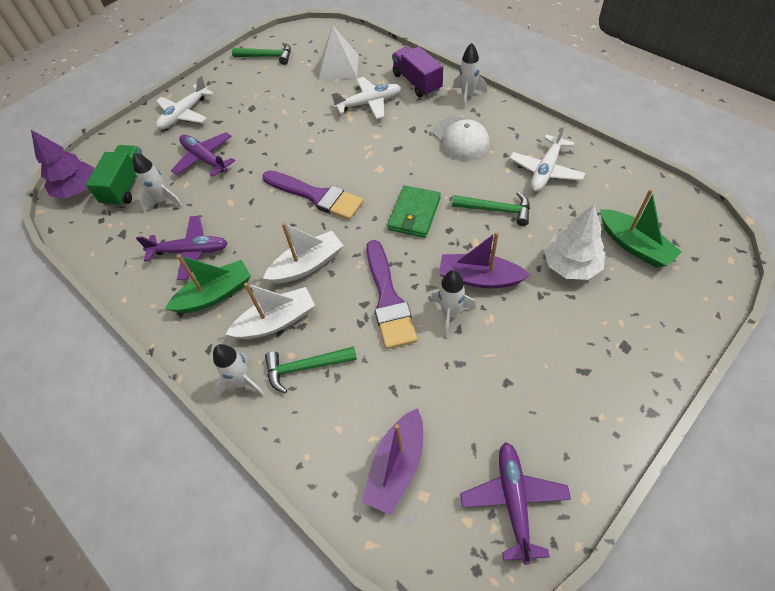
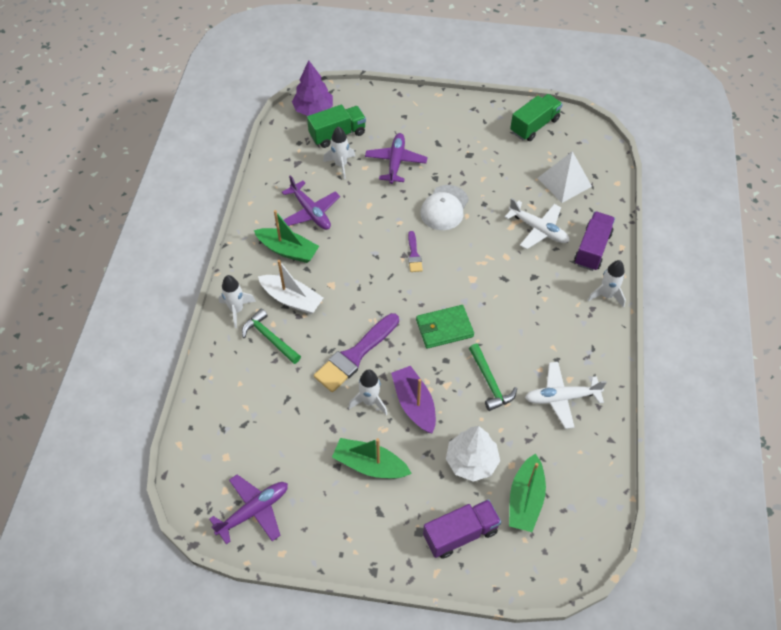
camera: 50 degrees right, 0 degrees up
white plane [156,75,213,130] -> none
green hammer [232,42,291,65] -> green truck [510,94,563,141]
purple brush [263,171,364,220] -> purple brush [408,231,423,272], size x0.50
white boat [263,223,344,284] -> none
purple boat [362,408,423,515] -> none
white cap [433,117,490,160] -> white cap moved to [420,185,469,230]
none -> green boat [332,438,412,479]
none -> purple truck [423,499,501,559]

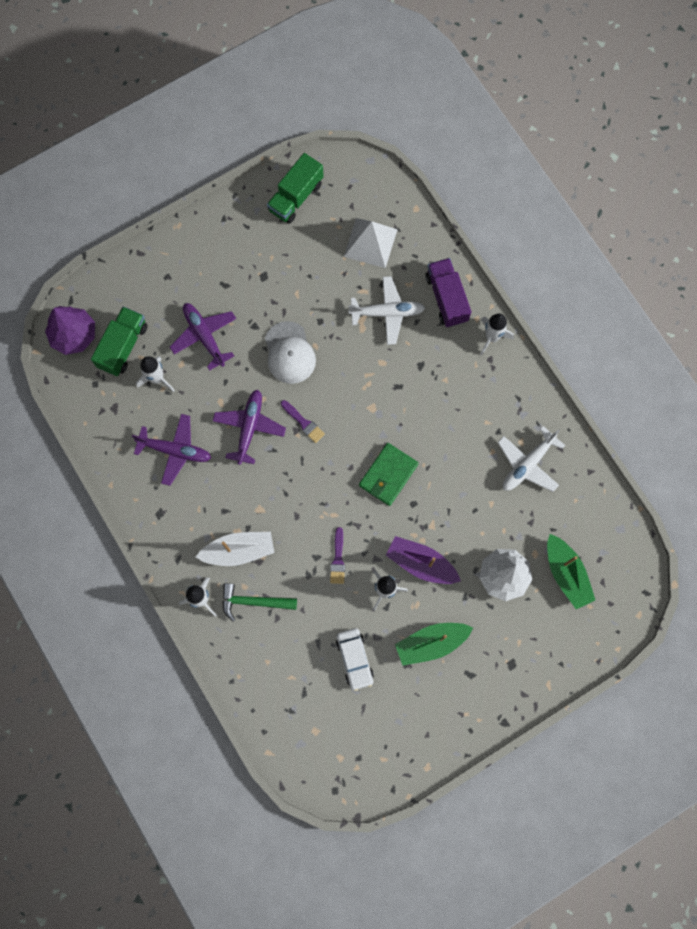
camera: 40 degrees left, 20 degrees up
purple plane [209,475,288,544] -> purple plane moved to [213,390,286,465]
green boat [254,210,319,263] -> none
purple brush [314,313,399,392] -> purple brush [330,527,345,584], size x0.50
purple truck [423,499,501,559] -> none
green hammer [469,344,517,411] -> none
green truck [510,94,563,141] -> green truck turned 150 degrees counterclockwise [267,153,324,224]
none -> white car [336,628,374,691]

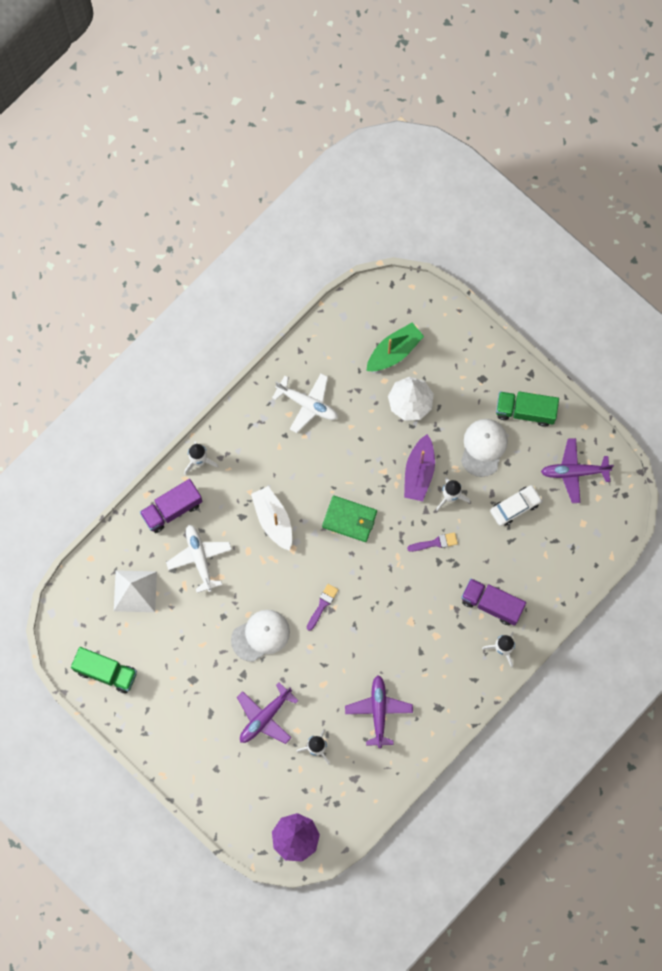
camera: 105 degrees left, 0 degrees up
green truck [91,306,148,376] -> green truck moved to [496,391,559,427]
white boat [196,532,274,566] -> white boat moved to [251,486,292,551]
purple plane [213,390,286,465] -> purple plane moved to [541,438,614,503]
green hammer [222,583,297,621] -> purple truck [461,578,526,626]
green boat [395,623,473,665] -> white cap [461,419,508,477]

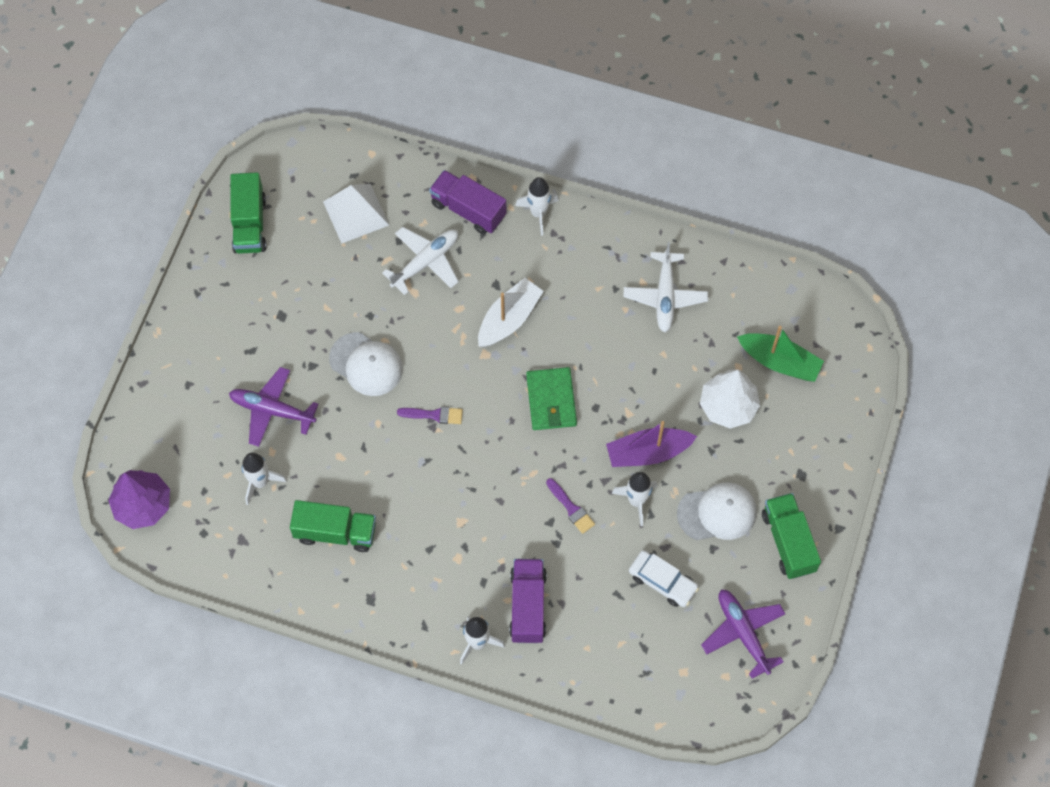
camera: 65 degrees right, 10 degrees down
purple plane [345,675,413,748] -> green truck [290,500,376,552]

